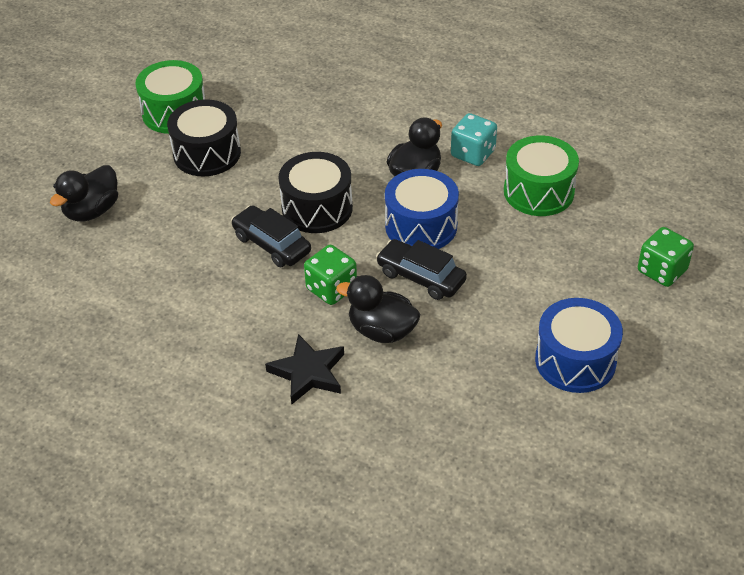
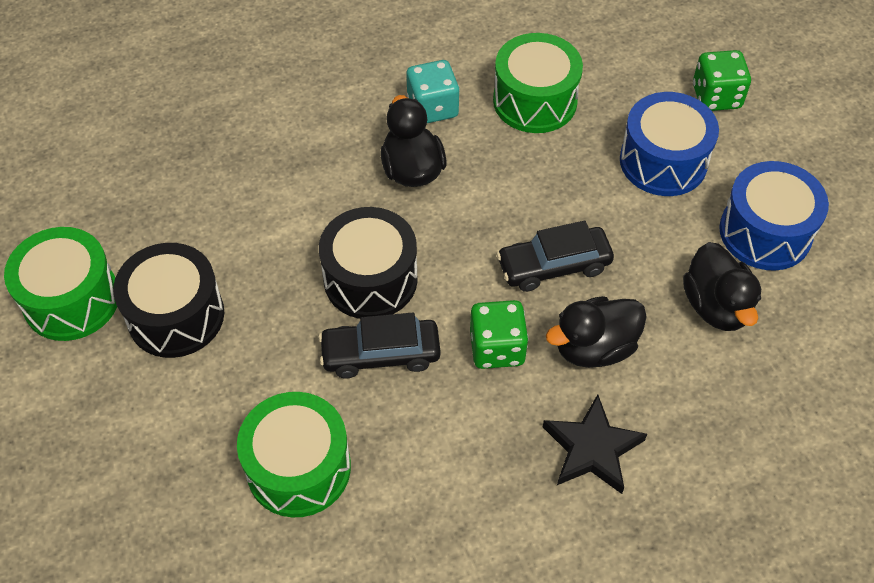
camera: 50 degrees left, 10 degrees up
black duck [50,165,118,222] -> black duck moved to [683,242,761,331]
blue drum [385,169,459,249] -> blue drum moved to [620,92,719,196]
none -> green drum [237,392,351,517]

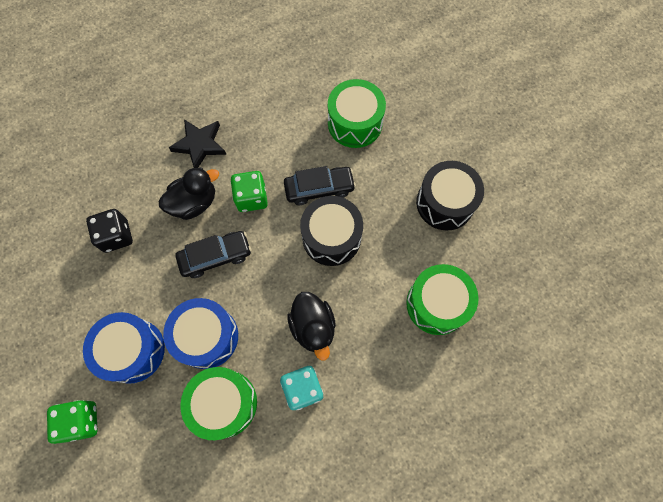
camera: 175 degrees right, 15 degrees up
green drum [4,227,117,341] -> green drum moved to [406,264,478,335]
black duck [683,242,761,331] -> black dice [86,209,133,253]
blue drum [719,161,829,270] -> blue drum moved to [163,298,238,369]

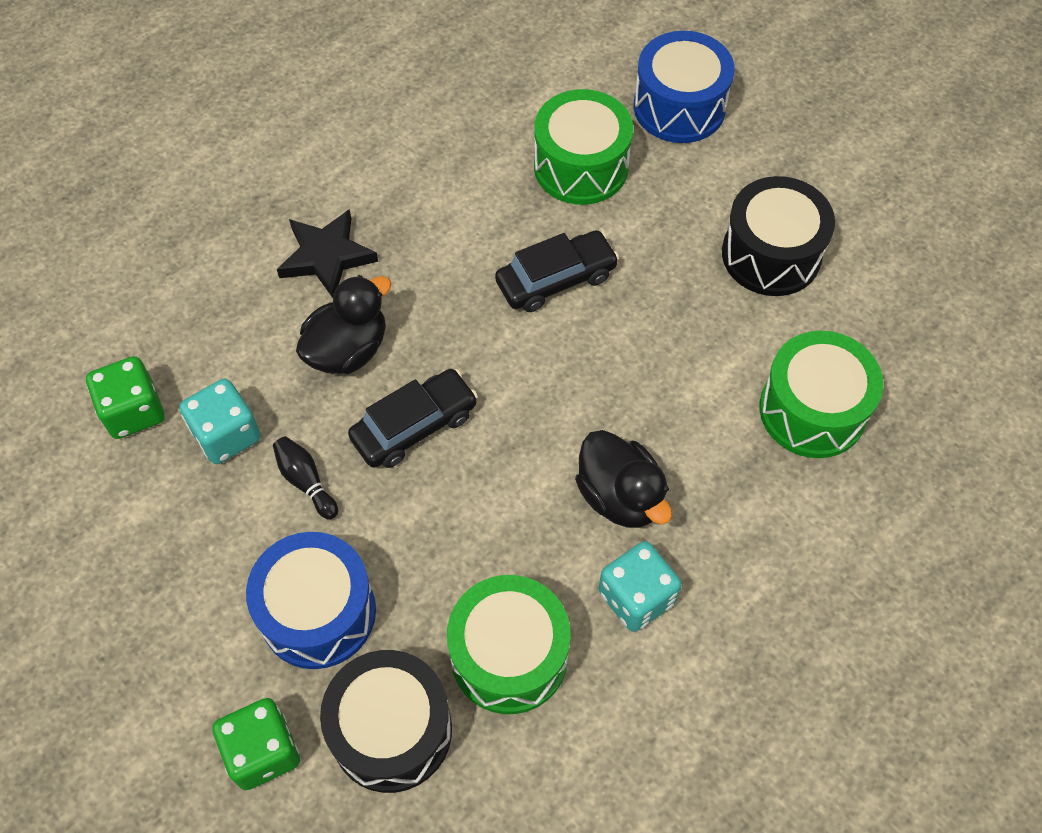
camera: 15 degrees left, 10 degrees down
black dice [86,209,133,253] -> turquoise dice [179,379,261,464]
blue drum [163,298,238,369] -> blue drum moved to [634,31,735,143]
green dice [231,171,268,212] -> green dice moved to [86,356,164,439]
black drum [300,196,363,266] -> black drum moved to [320,650,452,793]
none -> black bowling pin [273,436,338,520]

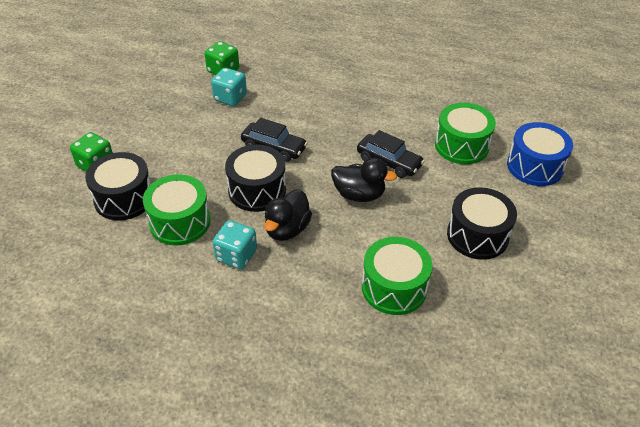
camera: 60 degrees right, 15 degrees down
blue drum [246,532,376,669] -> none
black bowling pin [273,436,338,520] -> none
black star [277,209,378,298] -> none
black duck [296,275,392,374] -> black duck moved to [331,158,397,202]
none -> black drum [225,145,286,212]

